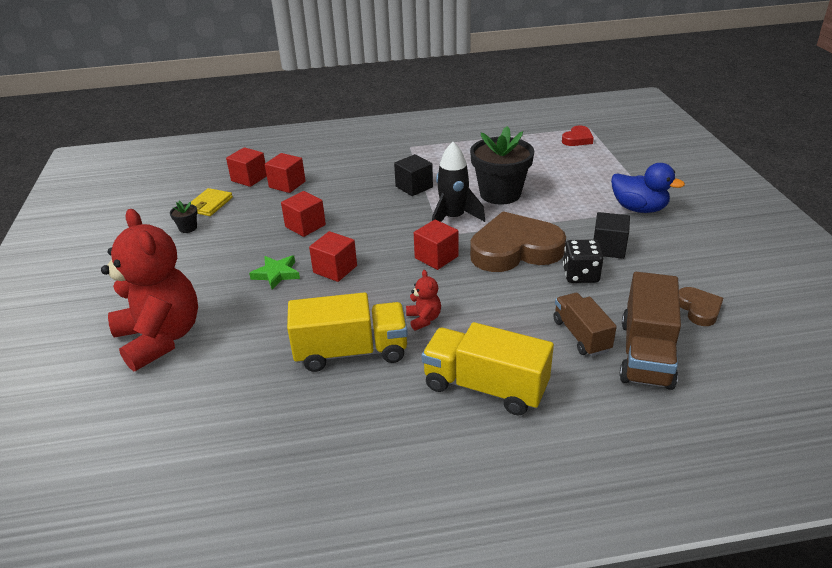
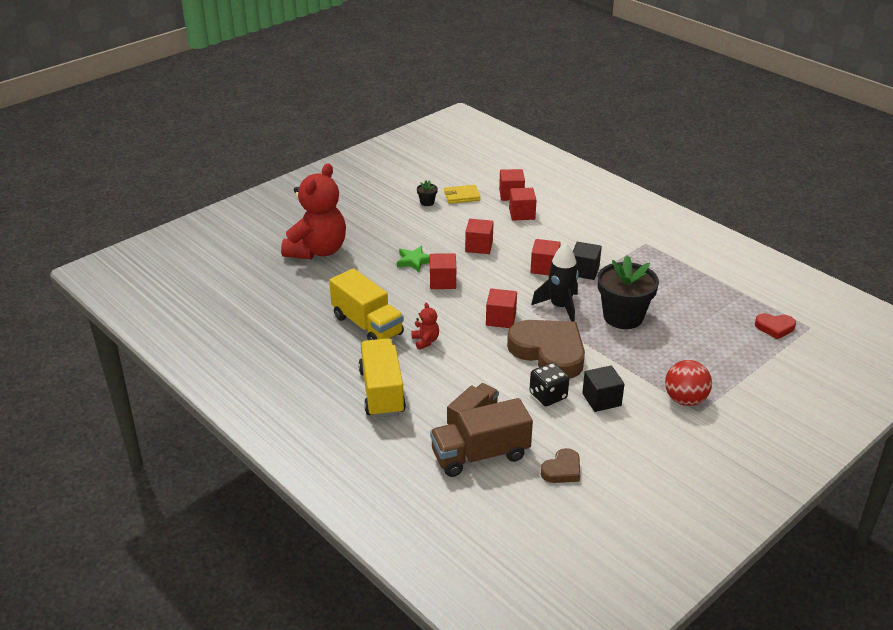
camera: 55 degrees right, 0 degrees up
red teddy bear [406,270,441,331] -> red teddy bear turned 60 degrees counterclockwise [411,302,439,350]
blue duck [611,163,685,213] -> red ball [665,360,712,406]
none -> red cube [531,239,561,275]

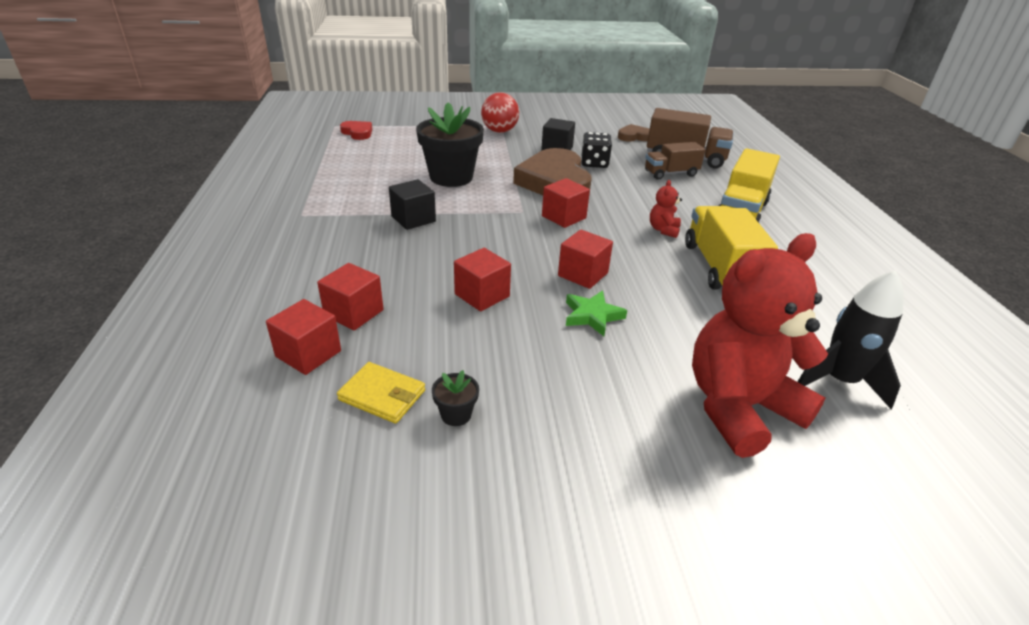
camera: 145 degrees left, 0 degrees up
red cube [531,239,561,275] -> none
black rocket [531,243,579,322] -> black rocket moved to [798,270,904,409]

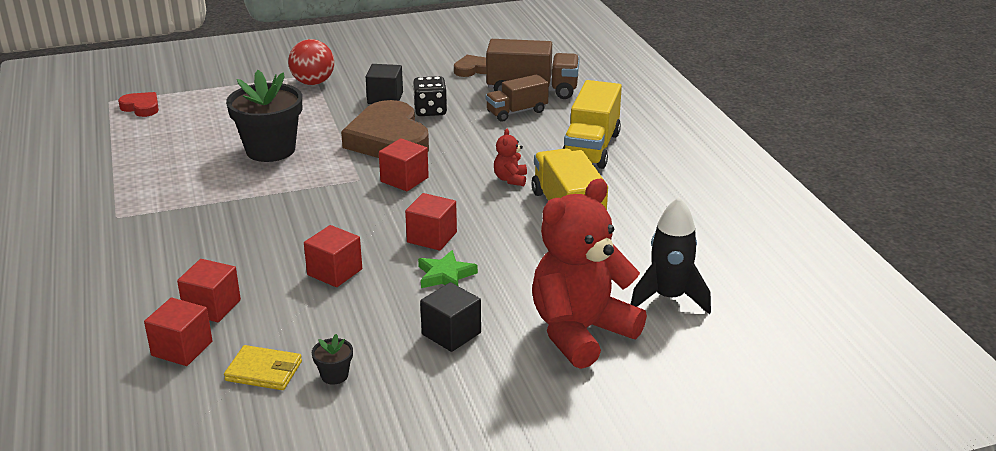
camera: 10 degrees left, 5 degrees down
black cube [389,179,436,230] -> black cube moved to [420,282,481,352]

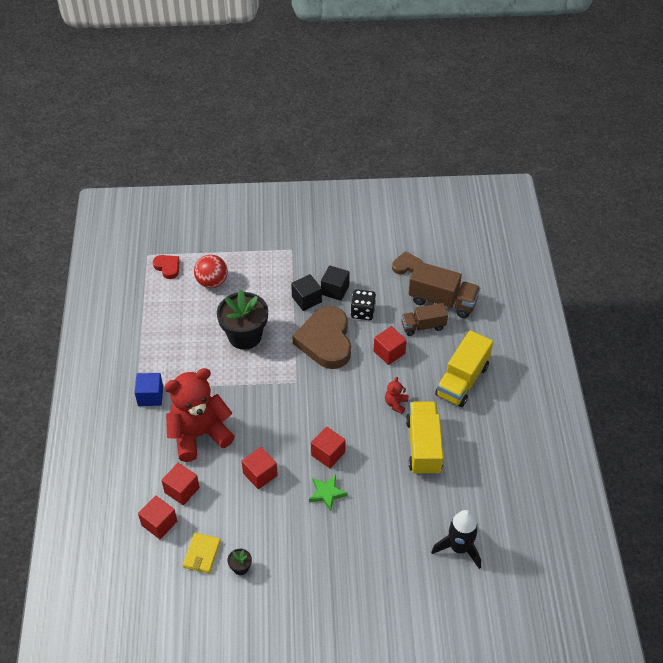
camera: 15 degrees right, 20 degrees up
yellow wallet [224,345,302,390] -> yellow wallet turned 75 degrees clockwise [183,533,221,573]
red ball [288,39,334,85] -> red ball moved to [194,255,228,288]
red cube [379,138,429,191] -> red cube moved to [374,326,407,365]
black cube [420,282,481,352] -> black cube moved to [291,274,322,311]
red teddy bear [532,179,647,369] -> red teddy bear moved to [164,368,235,462]
none -> blue cube [135,373,163,406]

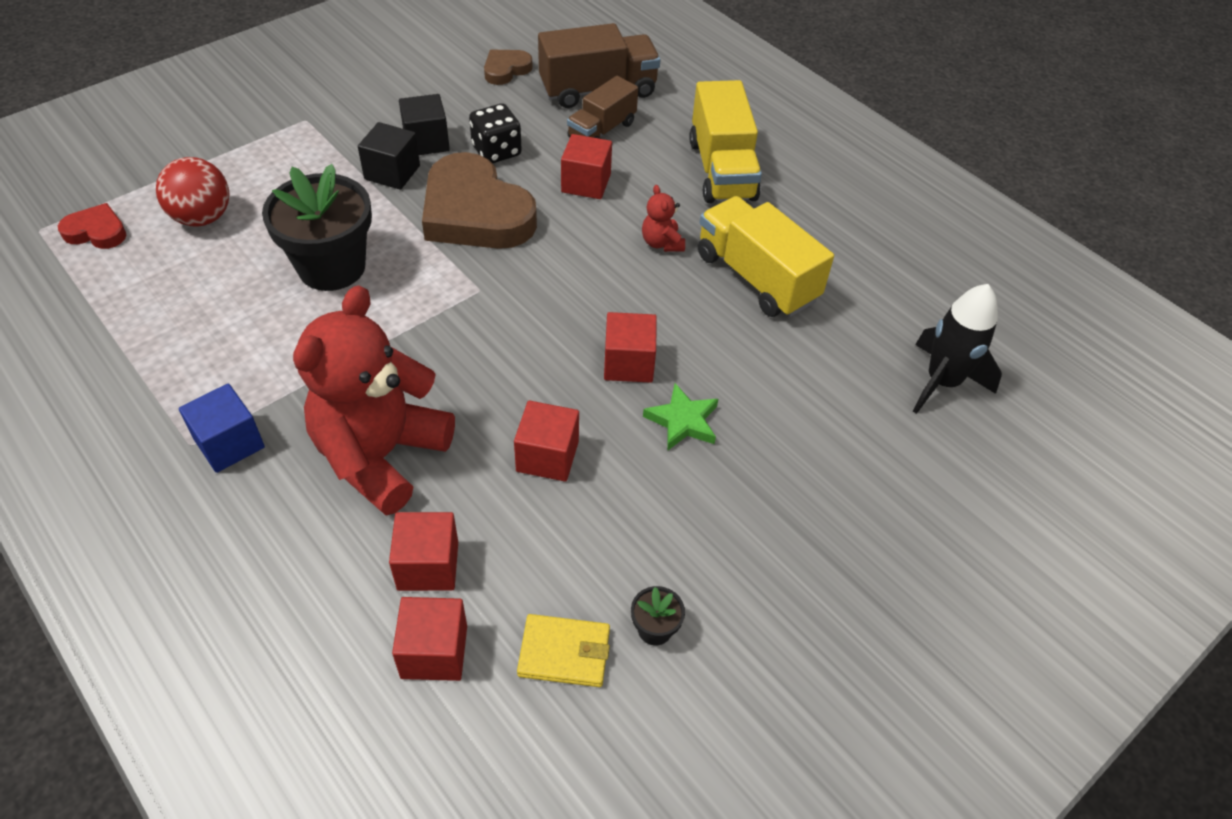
camera: 40 degrees left, 0 degrees up
yellow wallet [183,533,221,573] -> yellow wallet turned 60 degrees counterclockwise [517,614,610,687]

